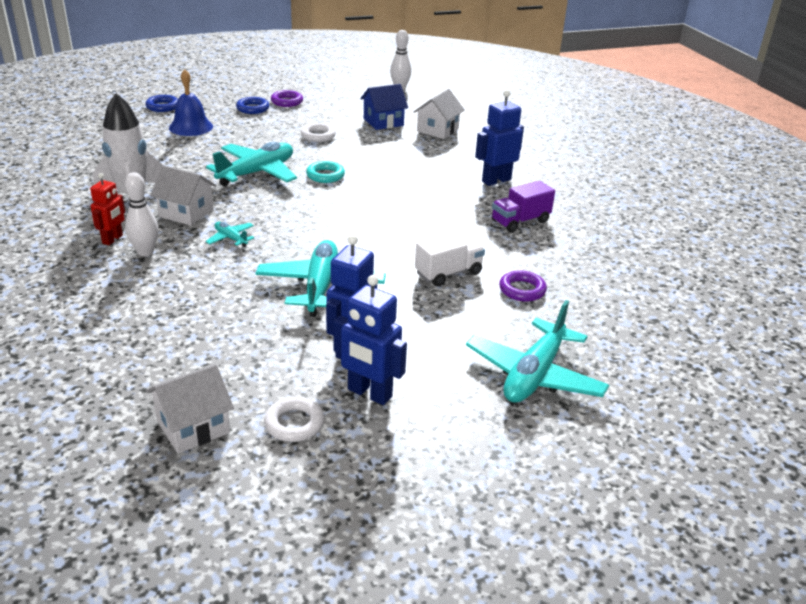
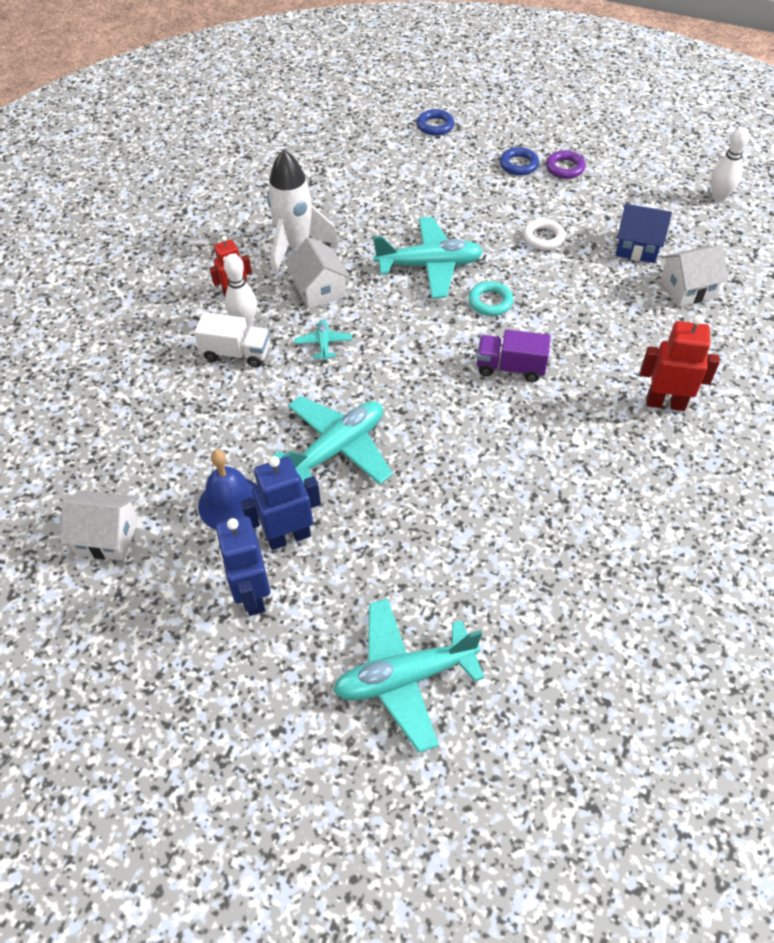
camera: 45 degrees right, 20 degrees up
blue bell [169,69,213,136] -> blue bell moved to [198,450,257,530]
white ring [264,397,324,442] -> none
white truck [415,233,485,286] -> white truck moved to [194,312,270,368]
blue robot [475,90,524,186] -> red robot [640,315,720,411]
purple truck [492,181,555,233] -> purple truck moved to [477,329,551,382]
purple ring [499,270,547,302] -> none

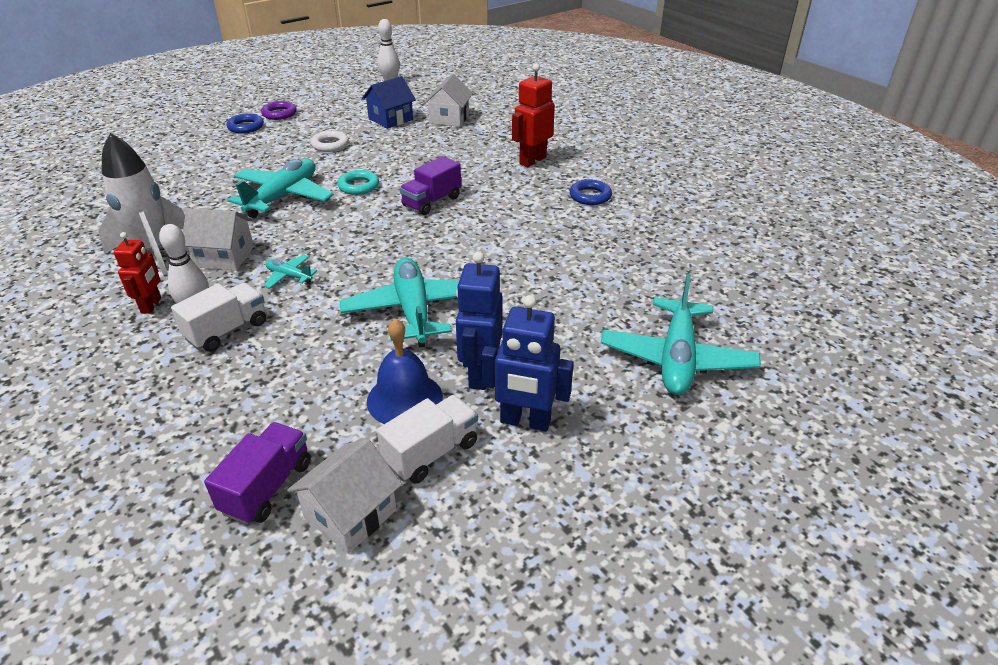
camera: 60 degrees left, 15 degrees down
blue ring [417,109,454,136] -> blue ring moved to [570,179,612,205]
none -> purple truck [204,422,311,525]
none -> white truck [377,395,478,484]

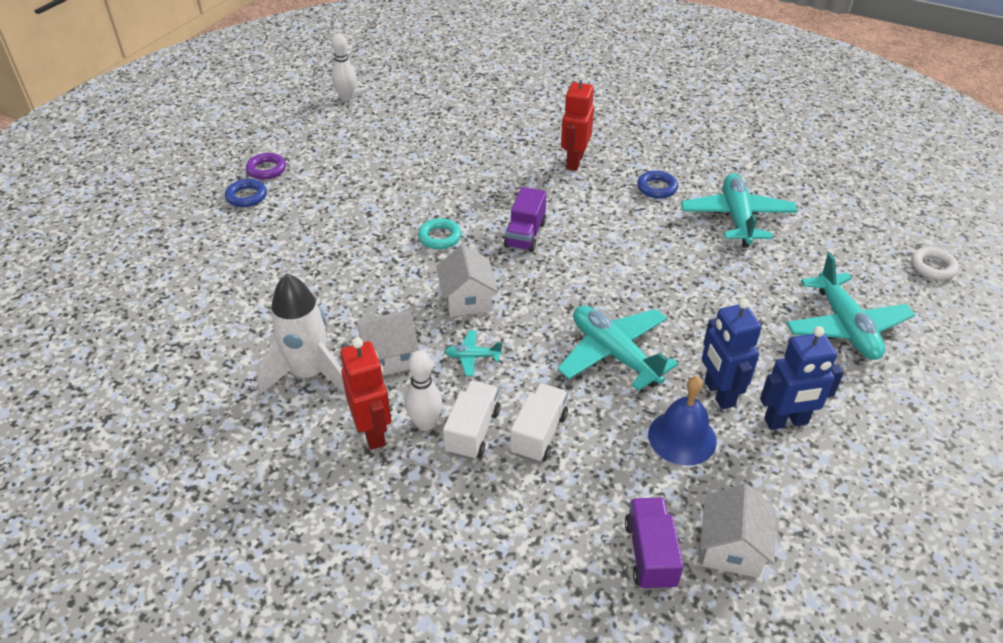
camera: 25 degrees left, 5 degrees up
red robot [114,232,161,314] -> red robot [340,338,391,450], size x1.52
turquoise plane [228,158,334,218] -> turquoise plane moved to [681,174,798,247]
white ring [311,131,349,152] -> white ring moved to [911,247,959,280]
blue house [362,76,416,129] -> none
white truck [377,395,478,484] -> white truck moved to [510,383,568,463]
white house [423,74,473,127] -> white house moved to [436,244,498,317]

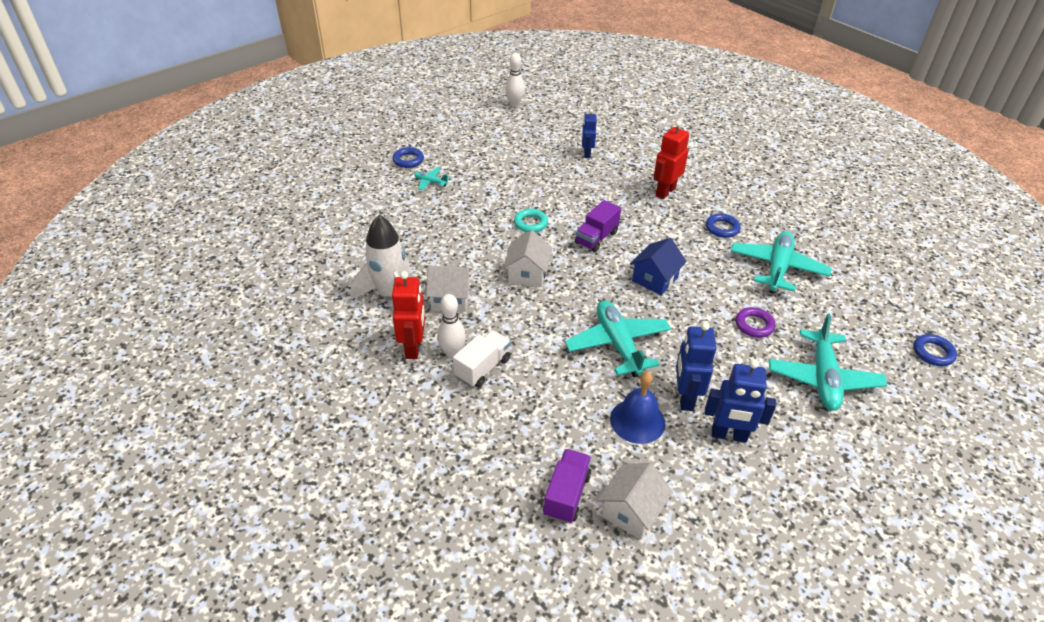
camera: 20 degrees right, 0 degrees up
purple ring [246,153,286,180] -> purple ring moved to [735,307,776,338]
turquoise plane [444,330,502,376] -> turquoise plane moved to [414,168,450,190]
white truck [510,383,568,463] -> none
white ring [911,247,959,280] -> blue ring [913,334,957,366]
none -> blue robot [582,109,597,158]
none -> blue house [630,238,687,295]

